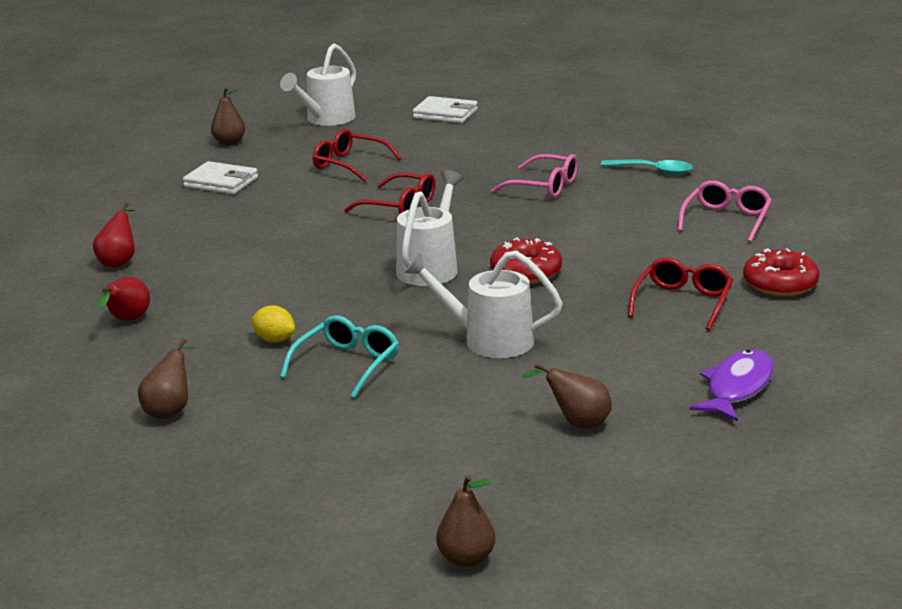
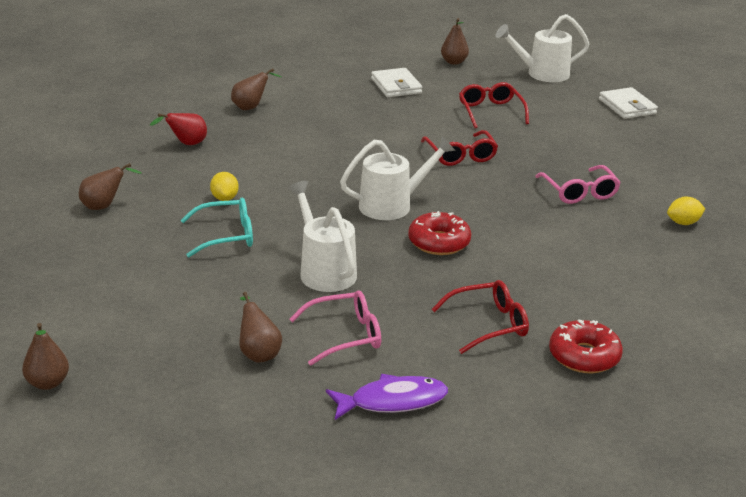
camera: 45 degrees right, 5 degrees up
red pear [93,202,136,267] -> brown pear [231,68,281,110]
turquoise spoon [601,159,693,174] -> yellow lemon [667,196,705,225]
pink glasses [678,180,772,243] -> pink glasses moved to [290,290,381,366]

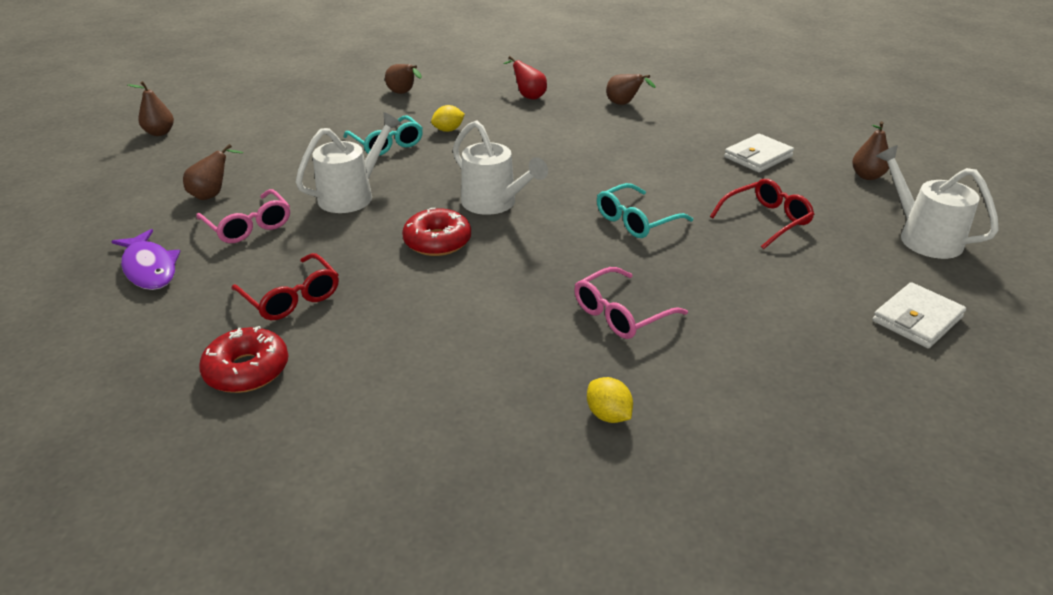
camera: 70 degrees right, 5 degrees up
red glasses [421,130,498,166] -> turquoise glasses [597,183,693,238]

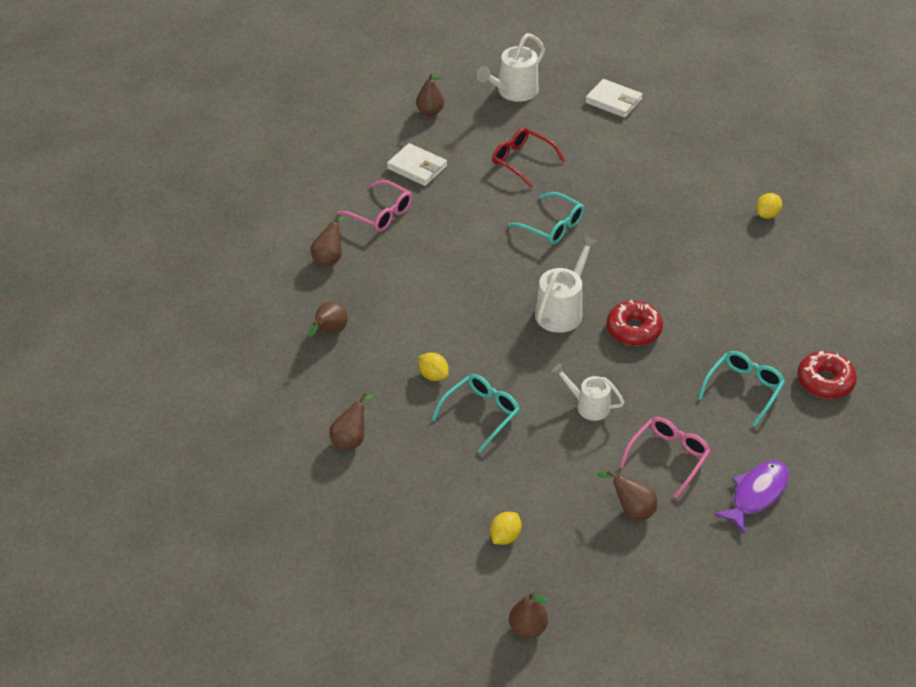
camera: 105 degrees left, 10 degrees up
red glasses [231,253,339,320] -> turquoise glasses [698,351,785,427]
white watering can [296,112,401,213] -> white watering can [552,363,625,421], size x0.65
red pear [504,56,547,100] -> brown pear [308,301,348,337]
pink glasses [574,267,688,339] -> pink glasses moved to [337,180,412,232]
none -> yellow lemon [490,512,522,545]

